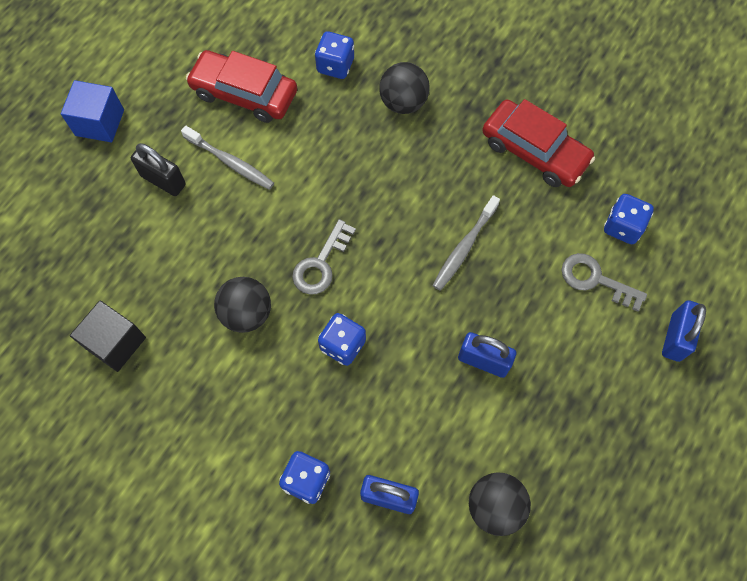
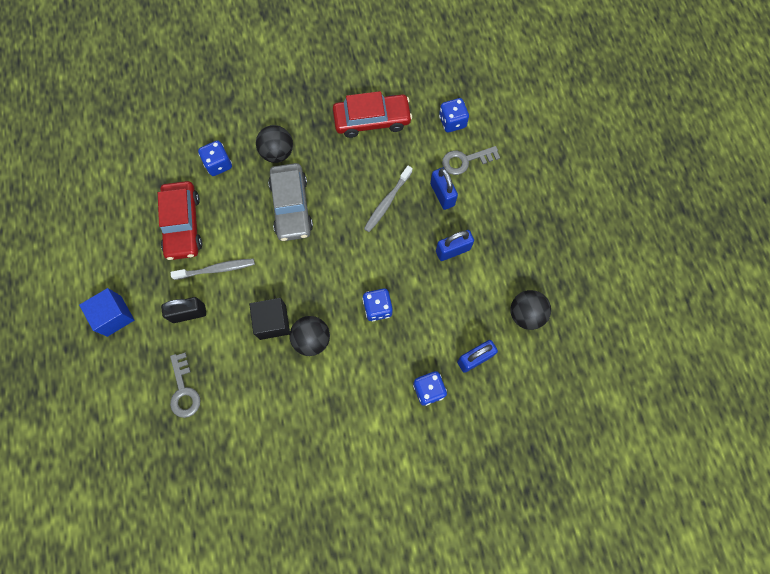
camera: 45 degrees left, 5 degrees up
black cube [70,301,146,372] -> black cube moved to [249,298,290,340]
red car [186,50,297,123] -> red car turned 75 degrees counterclockwise [158,181,202,260]
grey key [292,219,356,295] -> grey key moved to [170,353,201,418]
grey toothbrush [432,195,500,291] -> grey toothbrush turned 45 degrees clockwise [364,166,413,232]
blue padlock [662,300,706,362] -> blue padlock moved to [430,167,458,210]
none -> grey car [268,163,313,241]

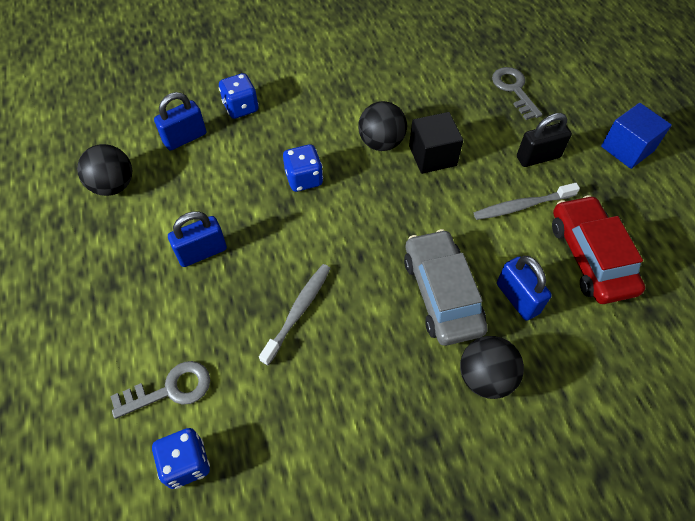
camera: 175 degrees right, 15 degrees down
blue dice [198,141,232,176] -> none
red car [333,91,412,138] -> none
blue padlock [430,167,458,210] -> blue padlock moved to [497,256,552,321]

